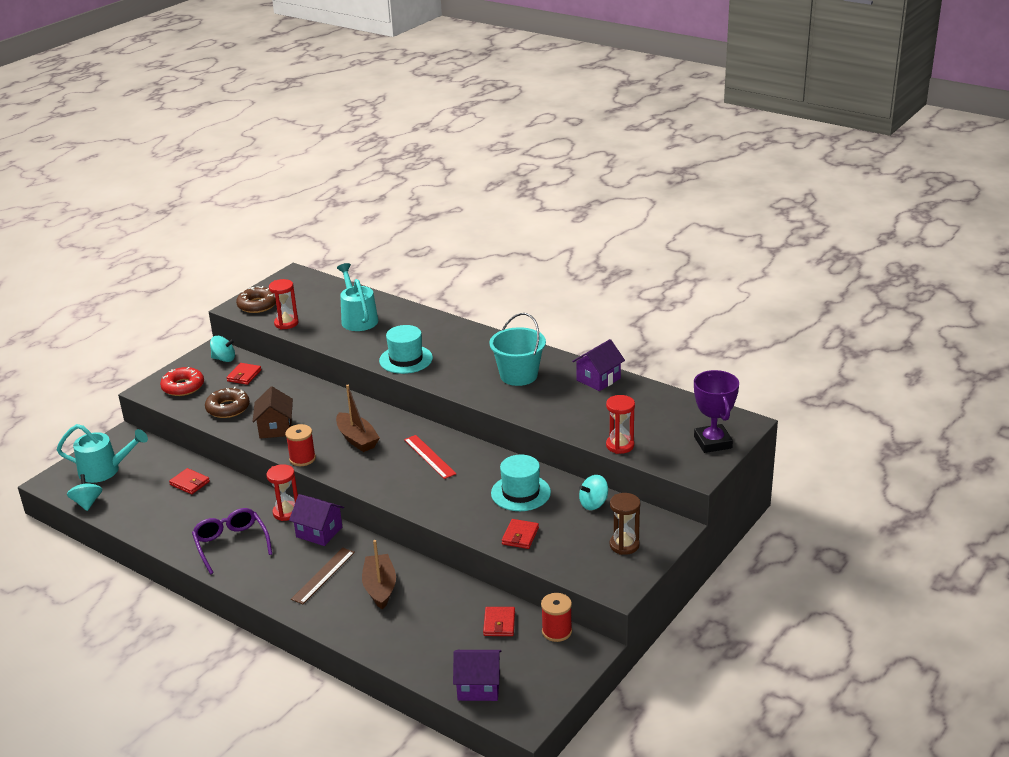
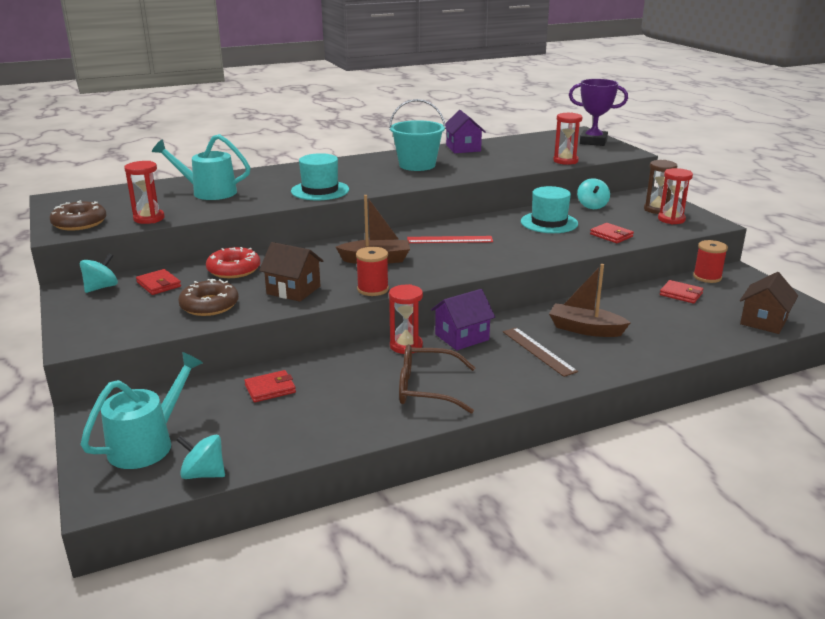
camera: 60 degrees left, 5 degrees down
red donut [160,367,204,396] -> red donut moved to [206,247,260,278]
purple glasses [192,508,272,574] -> brown glasses [399,345,475,414]
purple house [453,650,501,701] -> brown house [740,272,798,334]
none -> red hourglass [658,168,693,224]

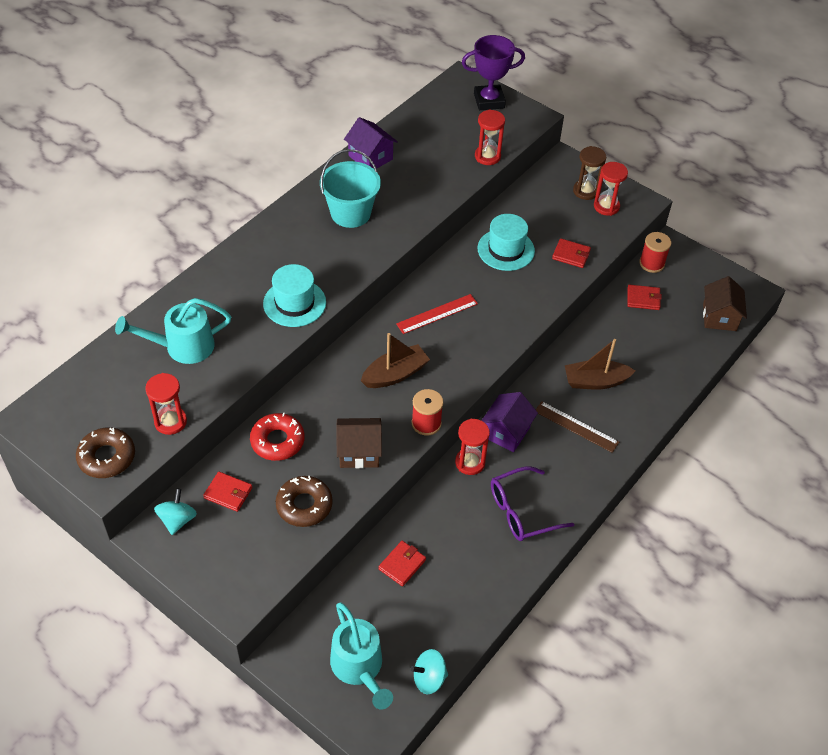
camera: 30 degrees left, 25 degrees up
turquoise watering can [81,352,203,469] -> turquoise watering can turned 150 degrees clockwise [330,602,393,709]
brown glasses [399,345,475,414] -> purple glasses [491,466,574,541]
turquoise spinning top [577,178,610,209] -> none

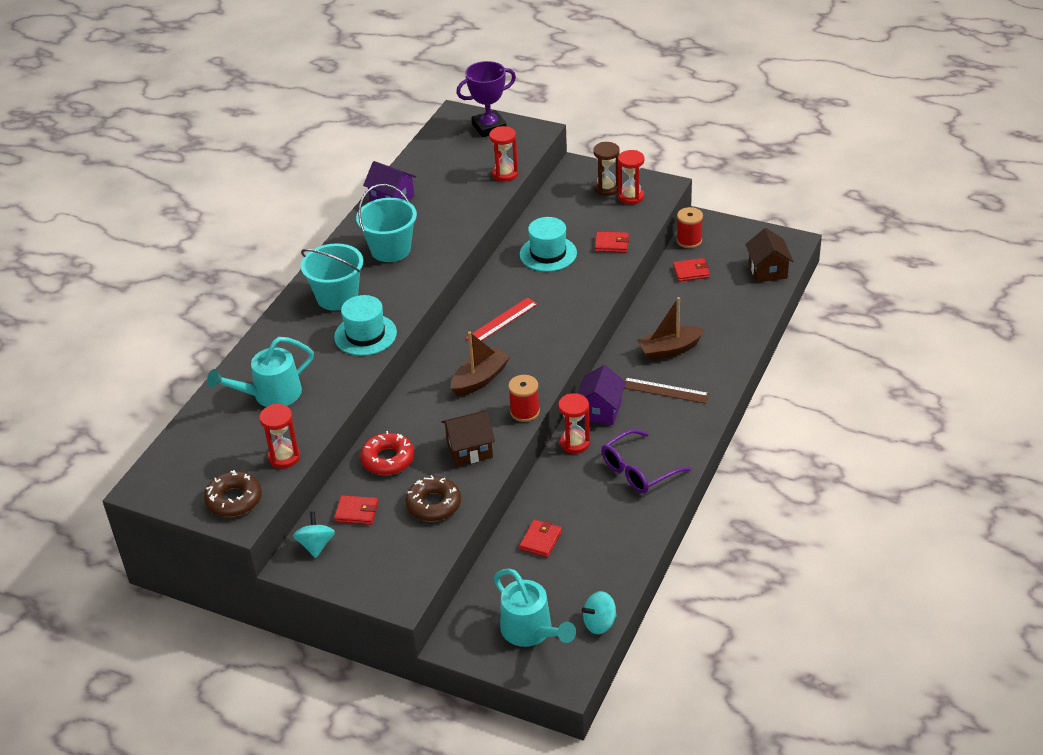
camera: 10 degrees left, 10 degrees down
none -> turquoise bucket [301,243,363,311]

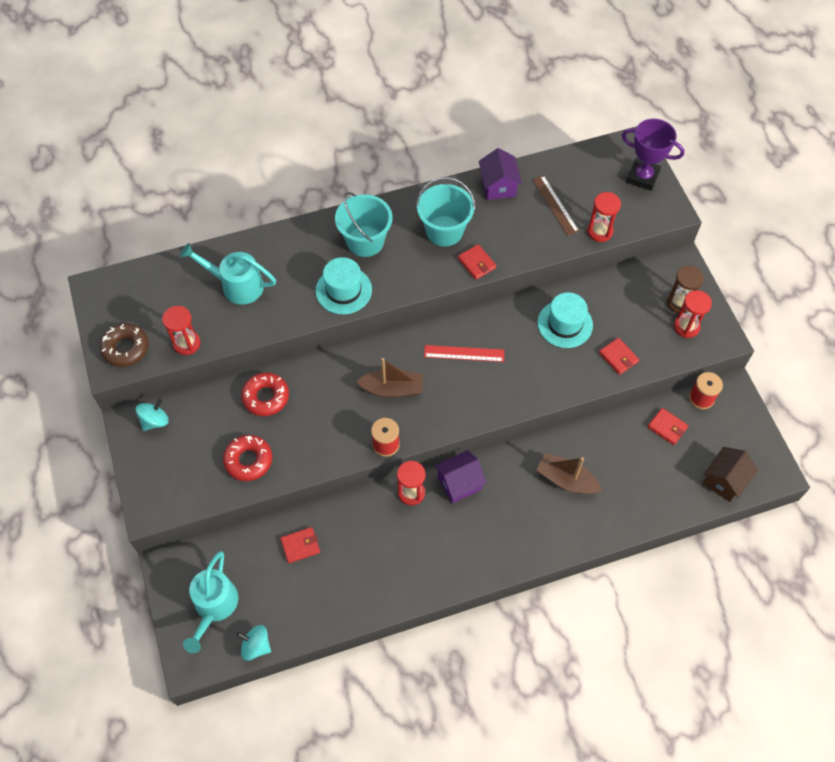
camera: 45 degrees right, 20 degrees up
red wallet [334,495,379,525] -> red wallet moved to [458,244,496,280]
brown donut [405,475,461,521] -> red donut [223,435,272,481]
brown house [441,411,495,467] -> none
purple glasses [601,429,691,493] -> none
brown ruler [624,377,710,404] -> brown ruler moved to [532,175,579,236]

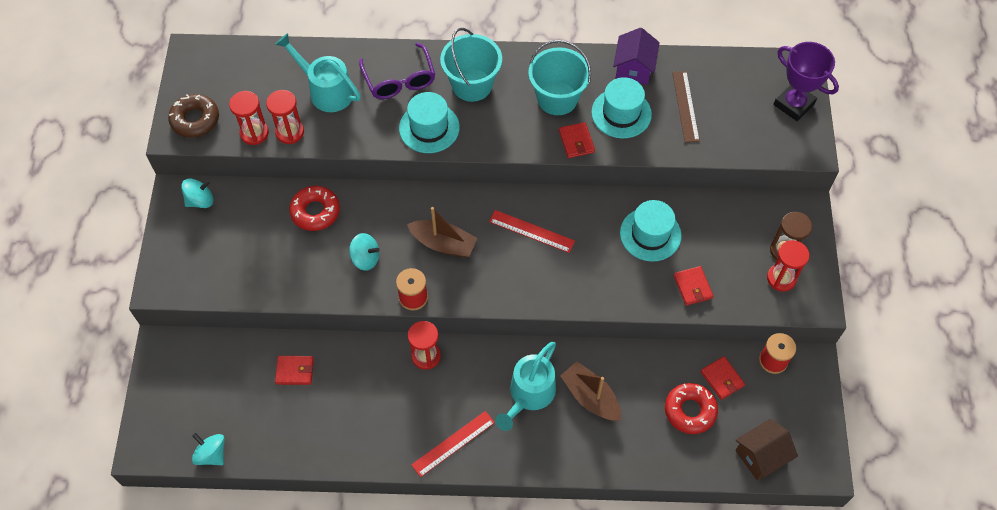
camera: 20 degrees right, 0 degrees up
turquoise watering can [183,551,239,653] -> turquoise watering can moved to [495,342,556,431]
red donut [223,435,272,481] -> red donut moved to [665,383,718,434]
purple house [434,450,487,503] -> none
red hourglass [587,192,621,242] -> red hourglass moved to [266,90,304,144]
none -> turquoise spinning top [349,233,380,271]
none -> purple glasses [359,43,435,99]
none -> red ruler [411,411,495,477]
none -> turquoise hat [591,77,652,138]

